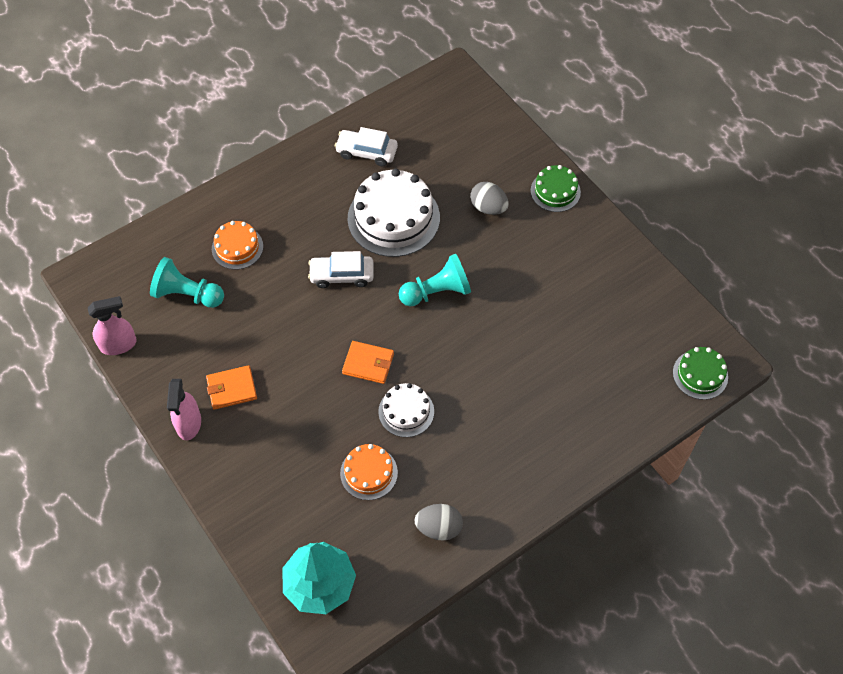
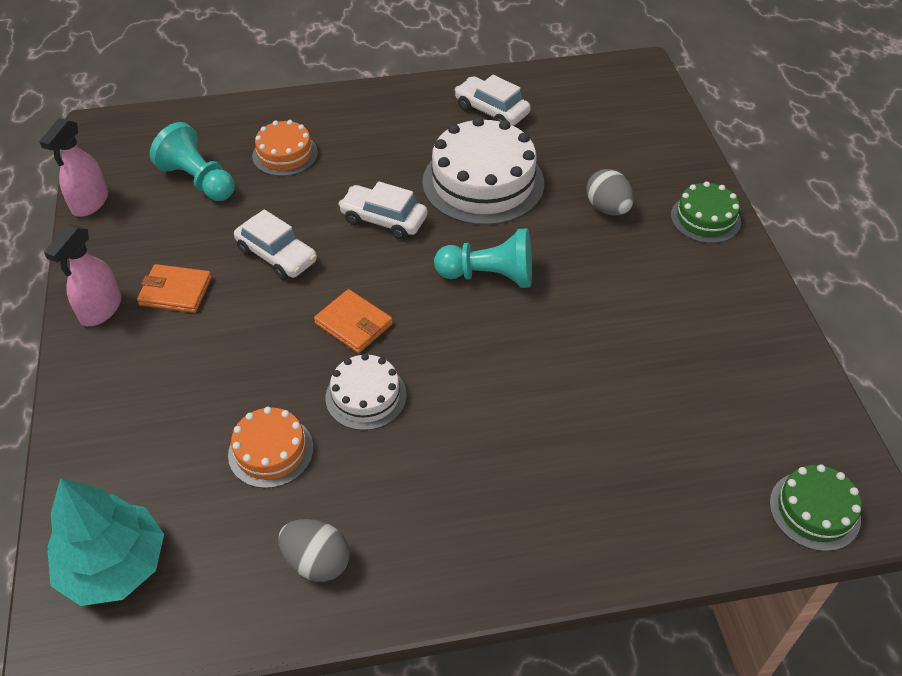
camera: 25 degrees right, 10 degrees down
pink spray bottle [88,296,137,355] -> pink spray bottle turned 105 degrees clockwise [39,118,108,217]
none -> white car [234,209,317,280]

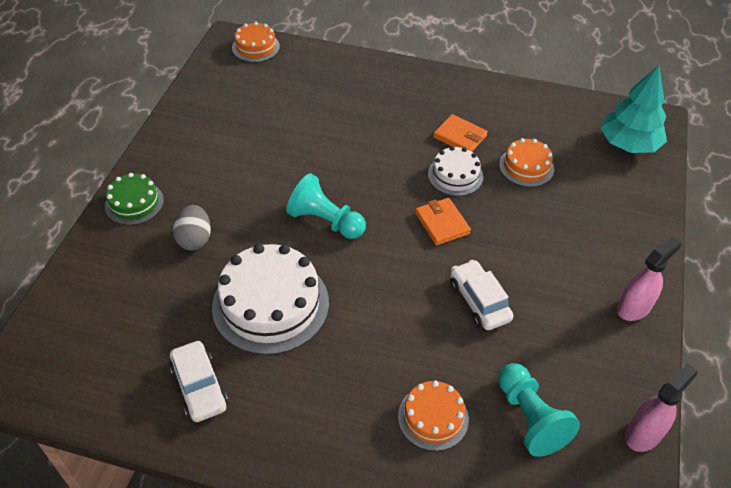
camera: 155 degrees left, 0 degrees up
orange wallet [137,264,212,313] -> orange wallet moved to [433,114,488,152]
grey egg [278,519,350,582] -> none
white car [338,181,427,240] -> none
green cake [770,464,862,551] -> orange cake [232,22,280,62]

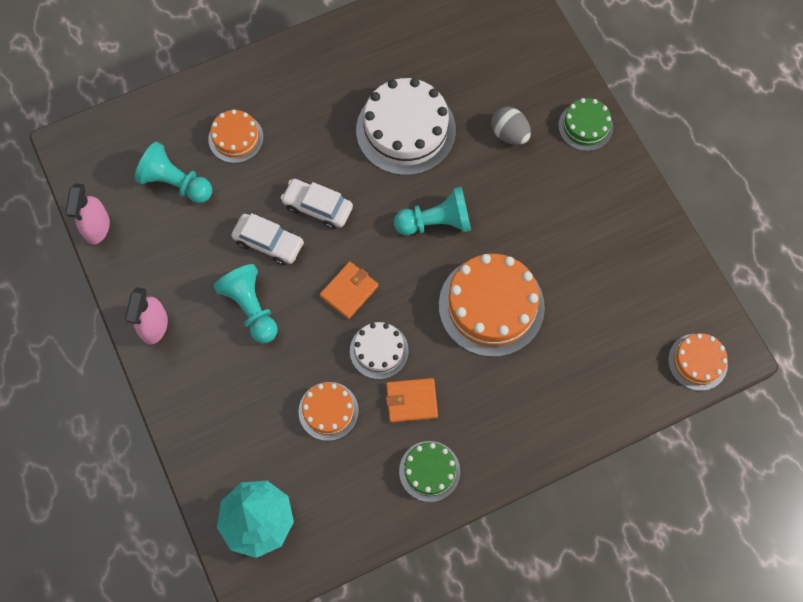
camera: 140 degrees right, 20 degrees up
white car [169,341,228,422] -> white car moved to [281,179,353,229]
orange wallet [415,198,471,245] -> orange wallet turned 75 degrees counterclockwise [320,262,378,319]
none -> turquoise pawn [214,264,278,343]
none -> green cake [399,441,460,502]
none -> orange cake [439,254,545,357]

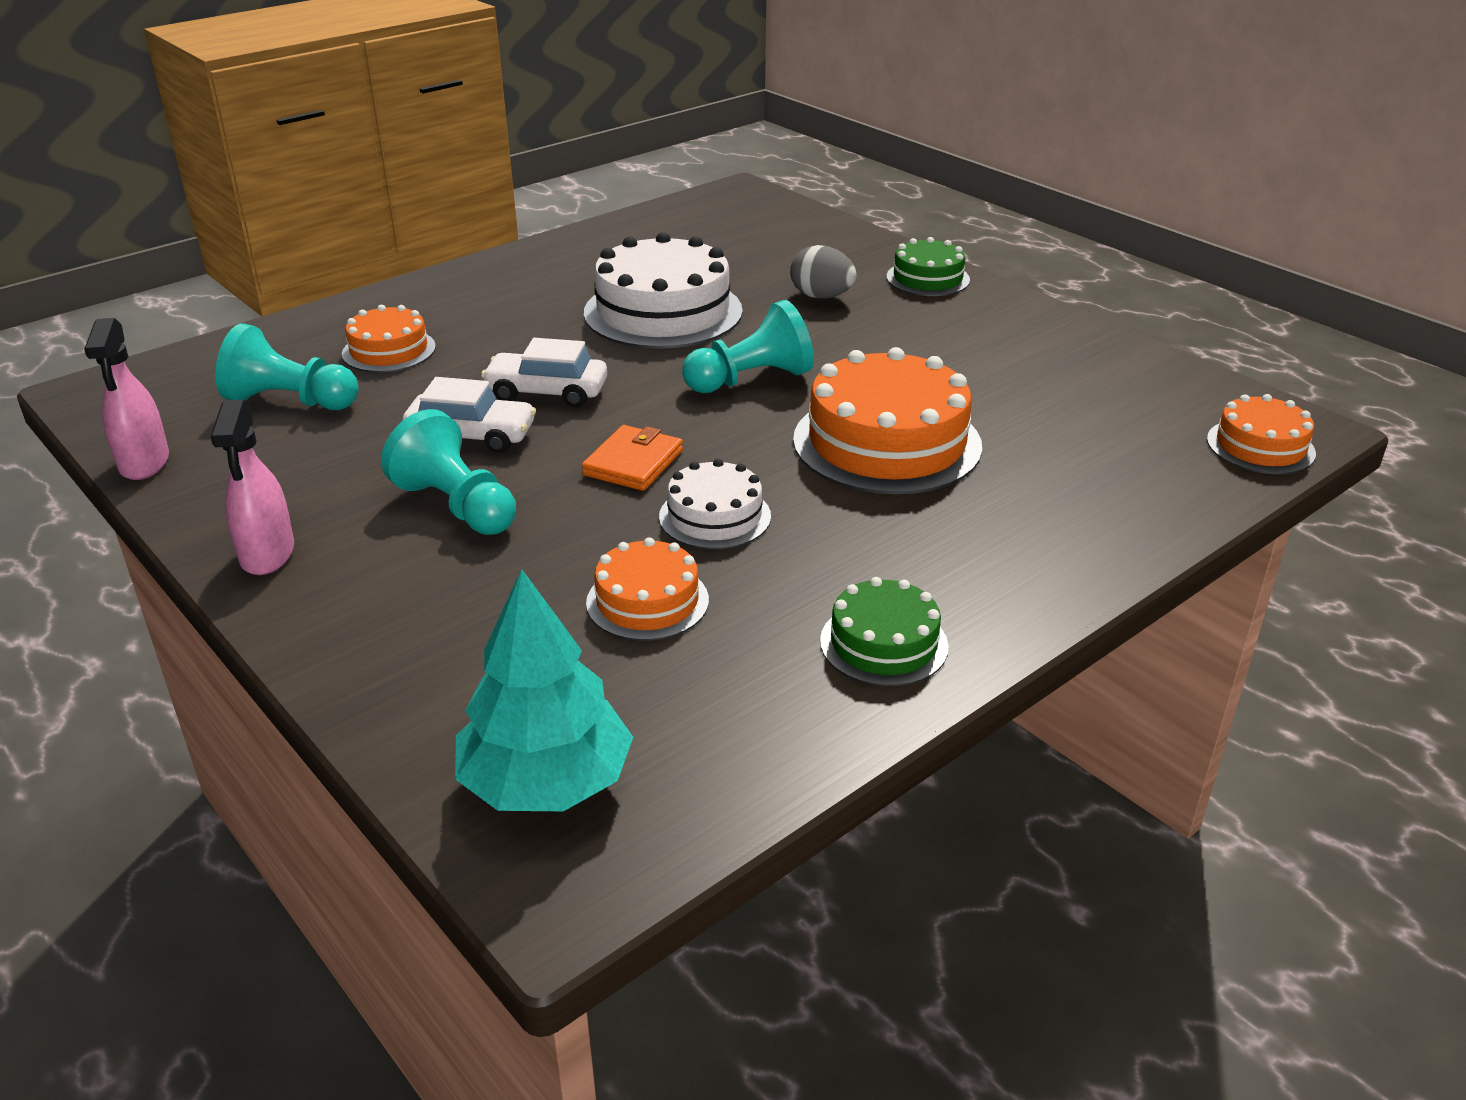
camera: 15 degrees left, 35 degrees down
orange wallet [386,378,438,422] -> none

